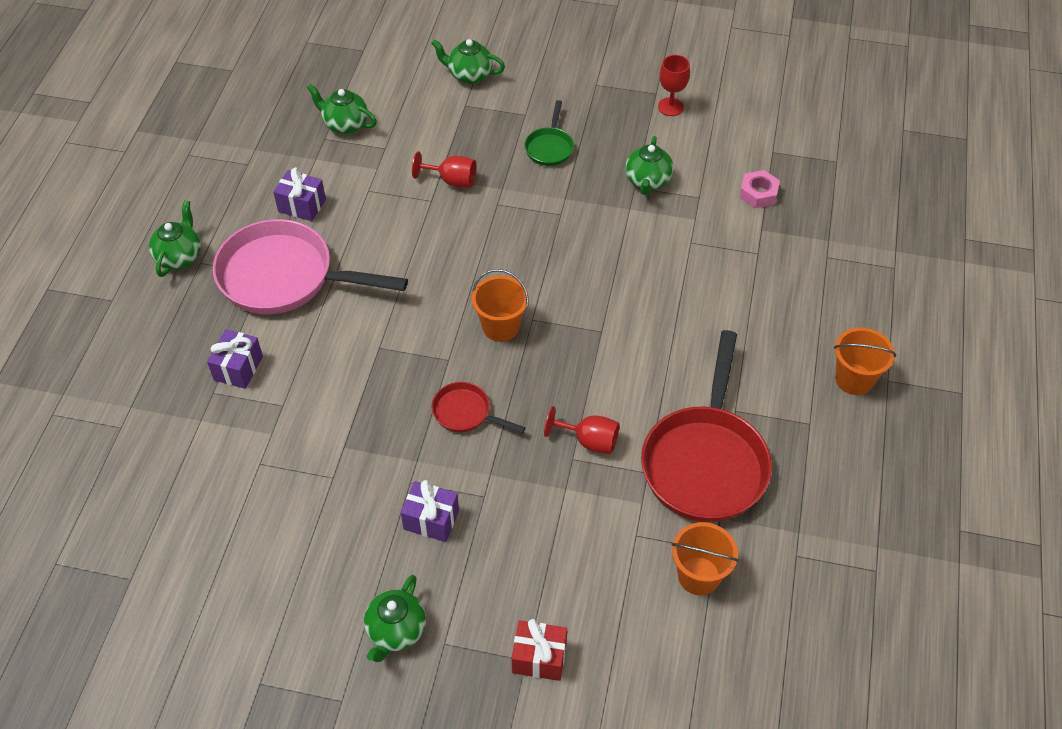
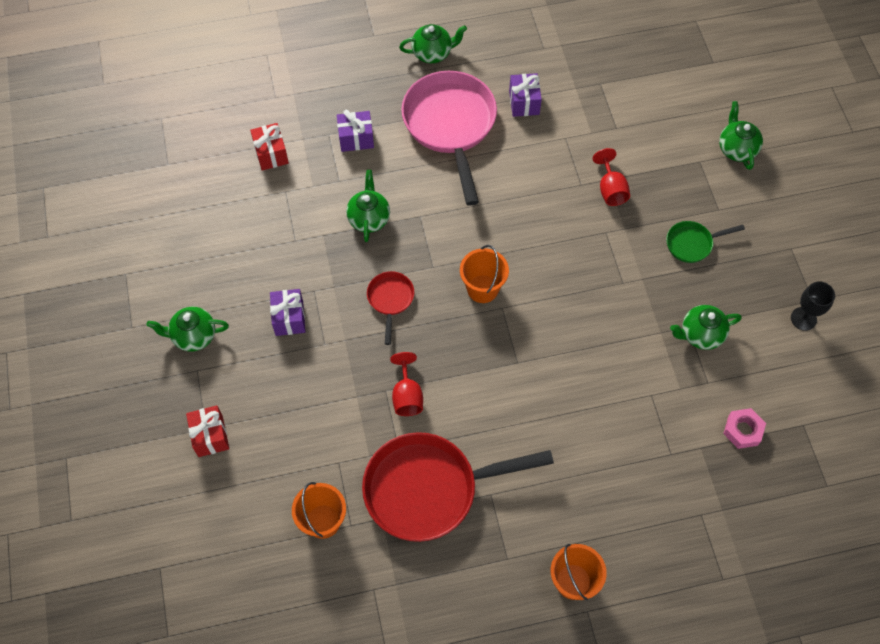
camera: 65 degrees right, 10 degrees up
green teapot [307,84,377,134] -> green teapot moved to [346,170,390,242]
red goblet [658,55,690,116] -> black goblet [791,281,835,331]
none -> red gift [250,123,289,171]

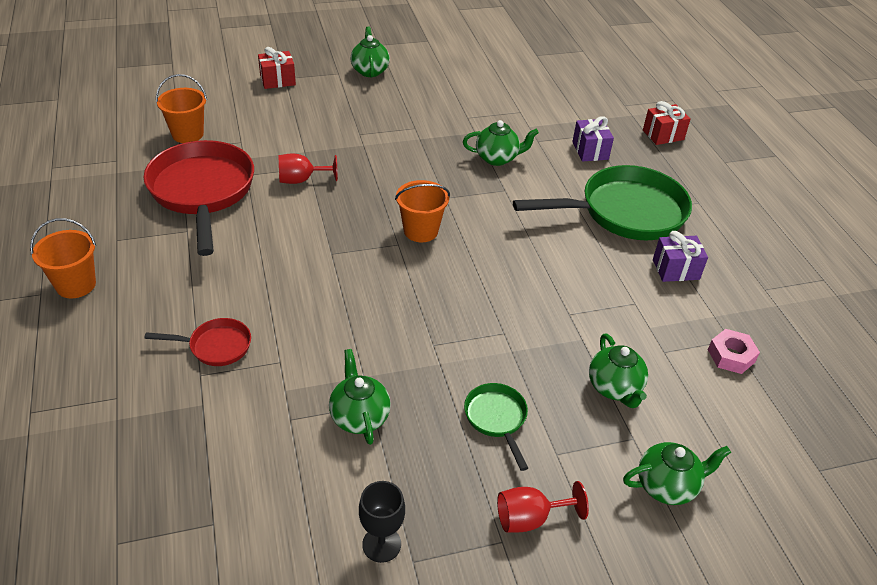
camera: 85 degrees right, 20 degrees down
red gift [250,123,289,171] -> red gift moved to [643,101,691,145]
purple gift [270,289,305,336] -> none
red pan [367,271,414,345] -> red pan moved to [144,318,251,366]
green teapot [399,24,467,63] -> green teapot moved to [589,334,648,408]
pink pan [401,71,497,206] -> green pan [513,165,692,240]
red goblet [592,148,630,206] -> red goblet moved to [497,481,589,533]
pink nut [723,408,766,449] -> pink nut moved to [708,329,760,374]

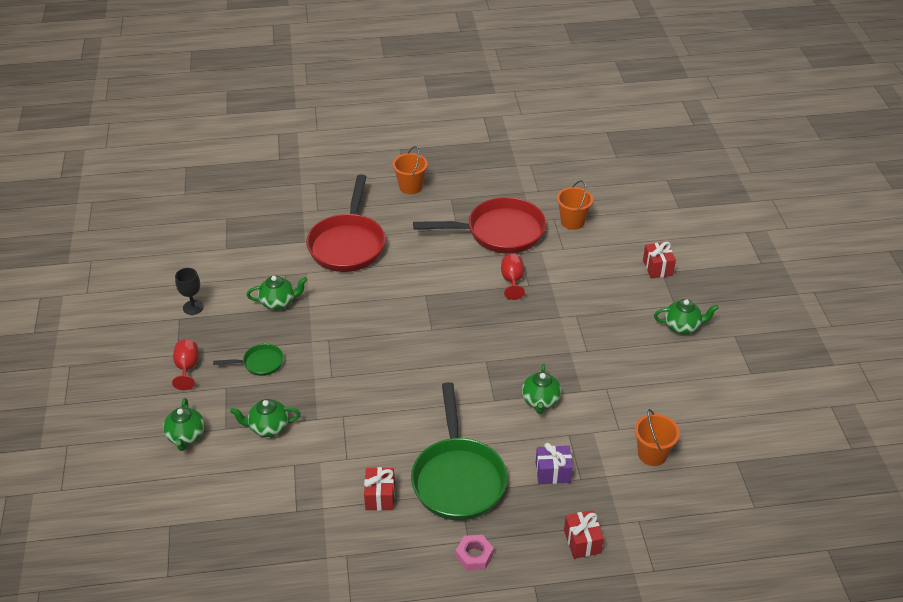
camera: 100 degrees right, 0 degrees up
red pan [144,318,251,366] -> red pan [306,174,385,272], size x2.15
orange bucket [395,180,450,242] -> orange bucket moved to [635,409,680,466]
purple gift [653,231,708,282] -> red gift [364,467,395,511]
pink nut [708,329,760,374] -> pink nut moved to [456,535,494,571]

